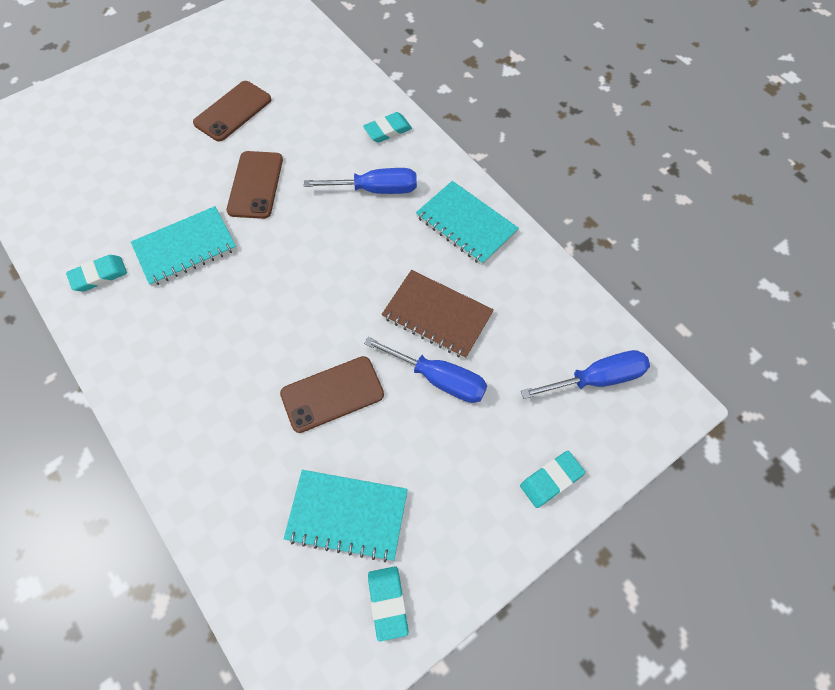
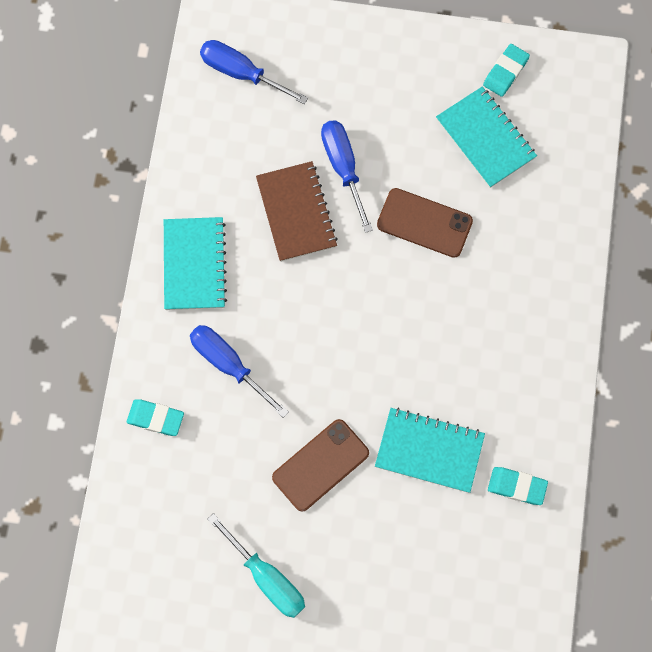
camera: 135 degrees left, 10 degrees up
brown phone [193,81,272,142] -> turquoise screwdriver [208,513,305,618]
turquoise eraser [520,451,585,508] -> none

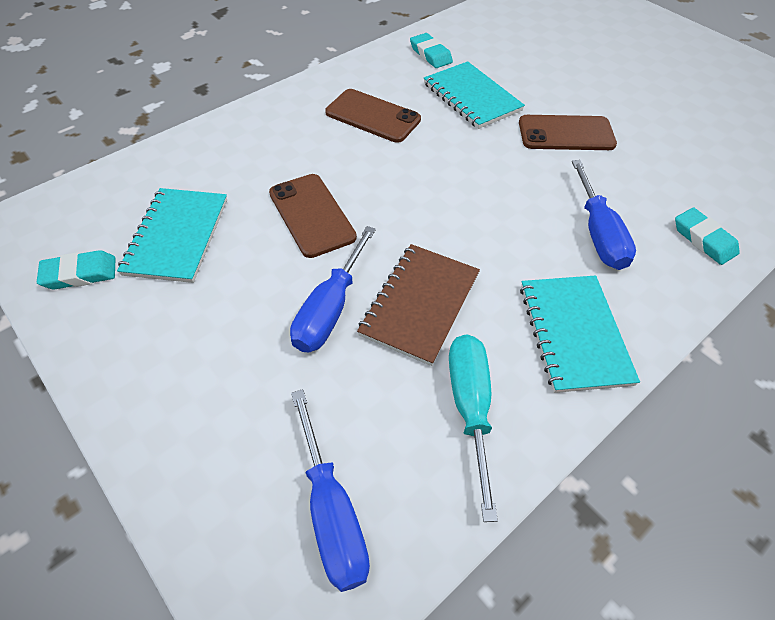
camera: 140 degrees left, 20 degrees down
turquoise notebook [164,217,227,310] -> turquoise notebook turned 45 degrees counterclockwise [520,275,640,393]
turquoise screwdriver [208,513,305,618] -> turquoise screwdriver moved to [449,334,498,522]
none -> brown phone [325,89,421,143]

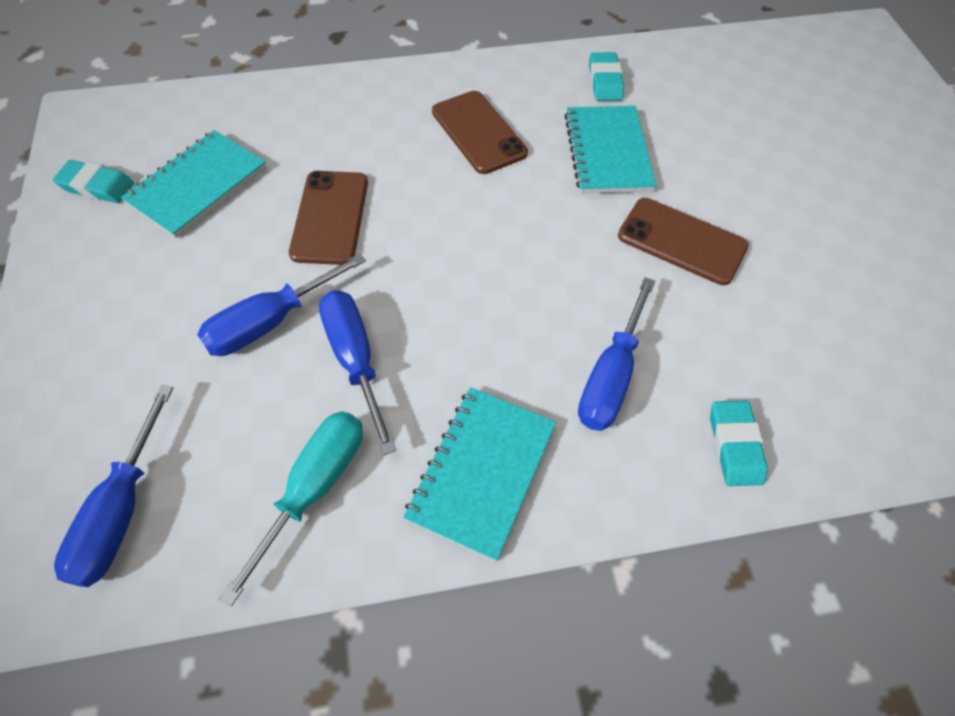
camera: 30 degrees right, 5 degrees up
brown notebook [357,244,480,366] -> blue screwdriver [319,291,396,455]

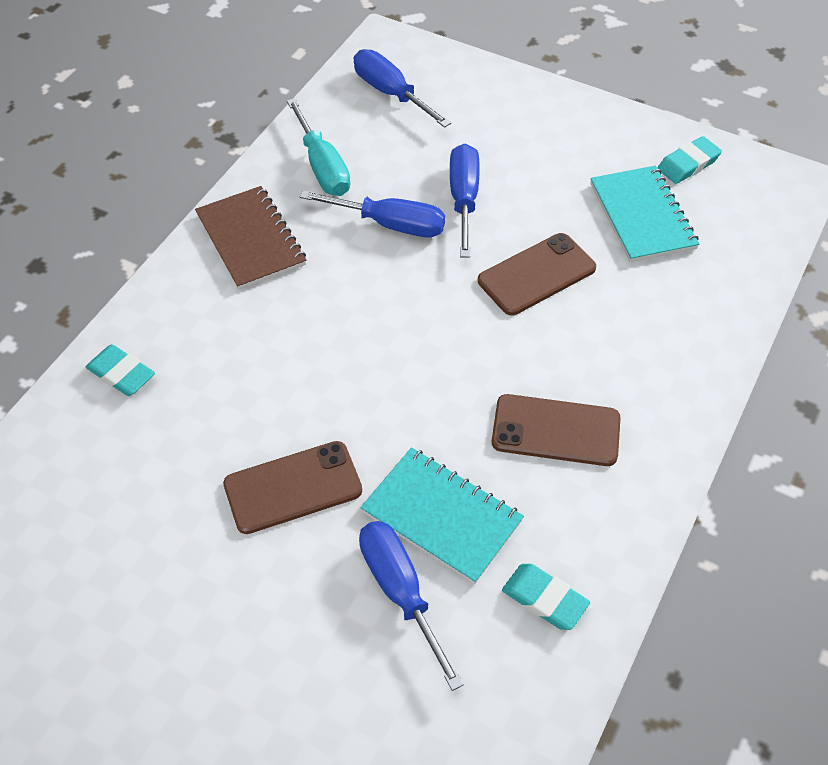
camera: 130 degrees right, 5 degrees down
brown phone [289,171,368,265] -> brown phone turned 75 degrees counterclockwise [478,233,596,315]
turquoise notebook [403,387,556,561] -> brown notebook [195,186,306,290]
blue screwdriver [578,277,656,431] -> blue screwdriver moved to [359,521,464,691]

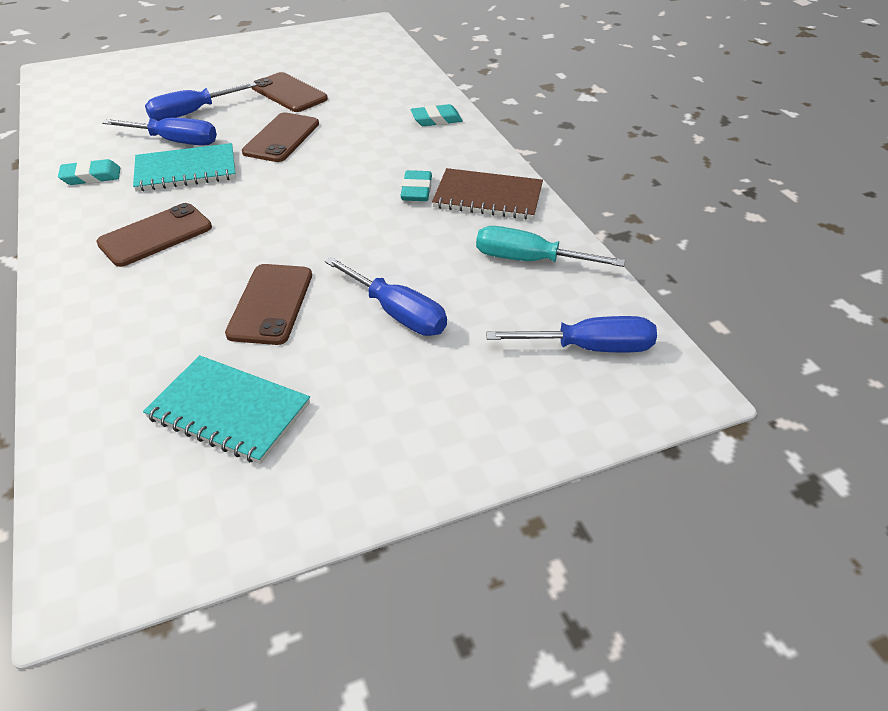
camera: 130 degrees right, 10 degrees down
blue screwdriver [300,190,445,237] -> blue screwdriver moved to [145,82,257,121]
turquoise eraser [658,136,722,184] -> turquoise eraser moved to [400,170,432,201]
none -> brown phone [252,72,328,112]

